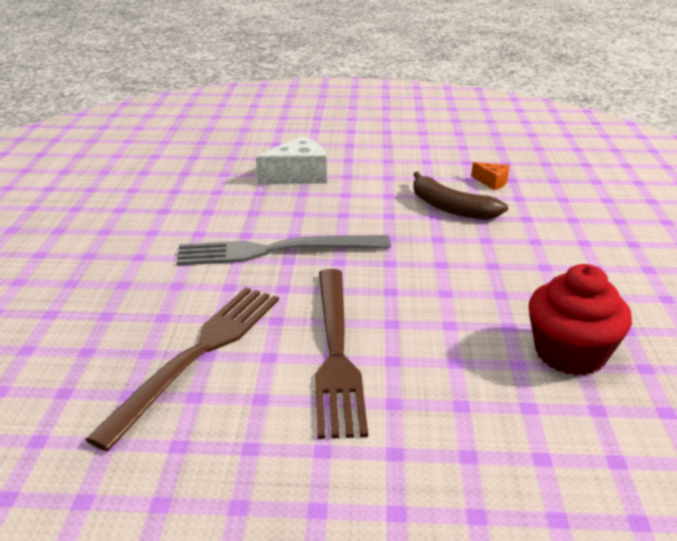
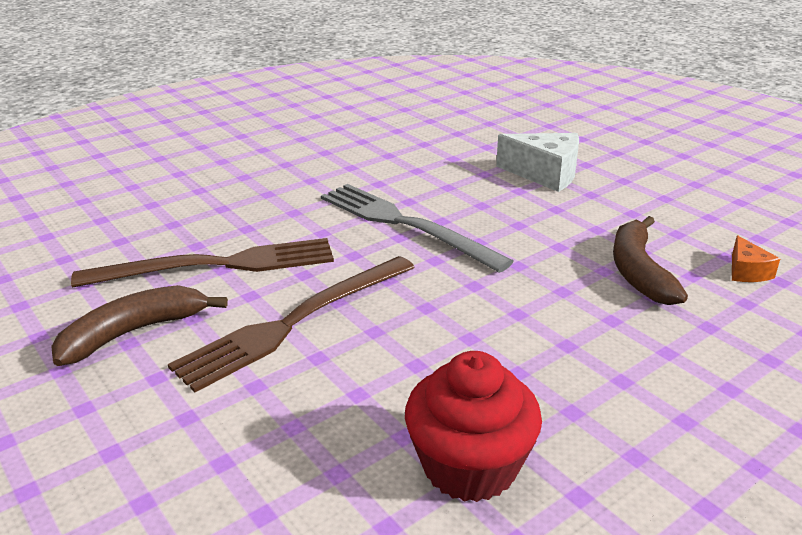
camera: 50 degrees right, 0 degrees up
none -> brown banana [51,285,228,366]

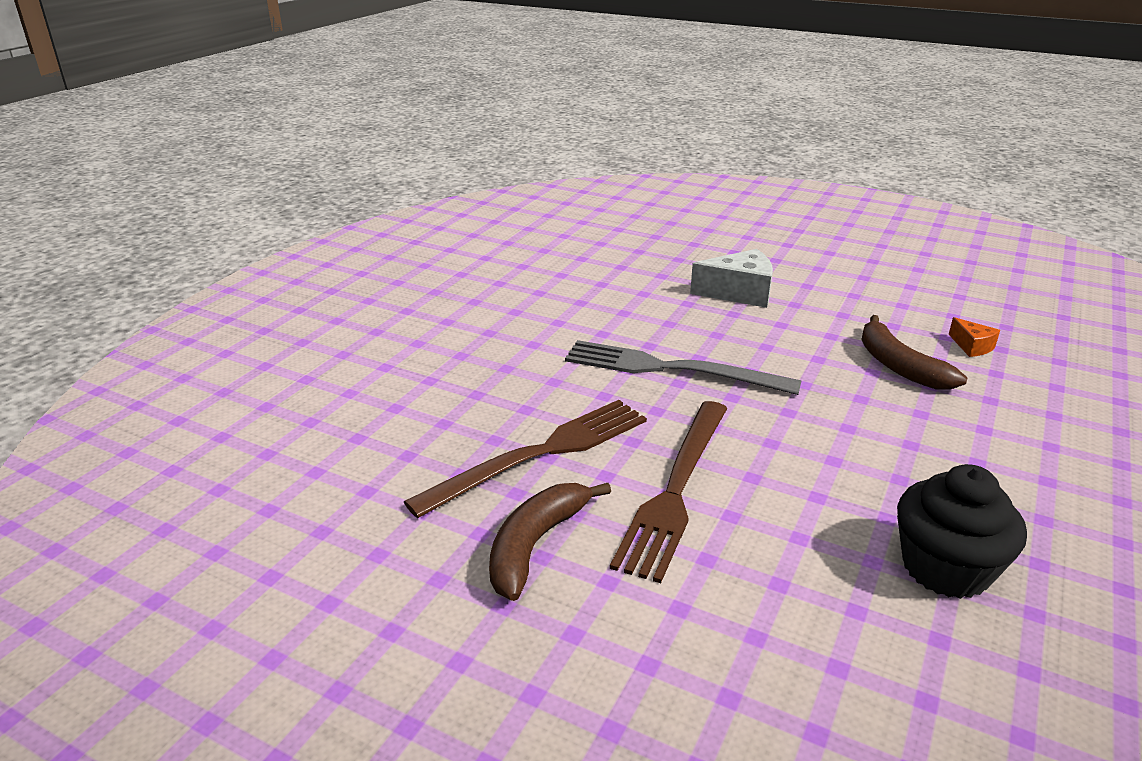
camera: 25 degrees left, 0 degrees up
red cupcake [405,351,542,502] -> black cupcake [897,464,1027,599]

